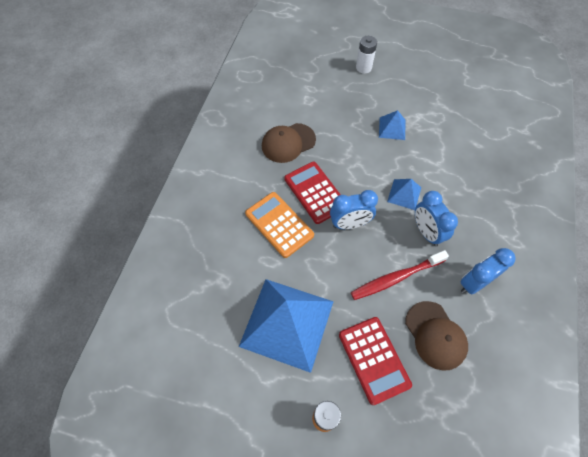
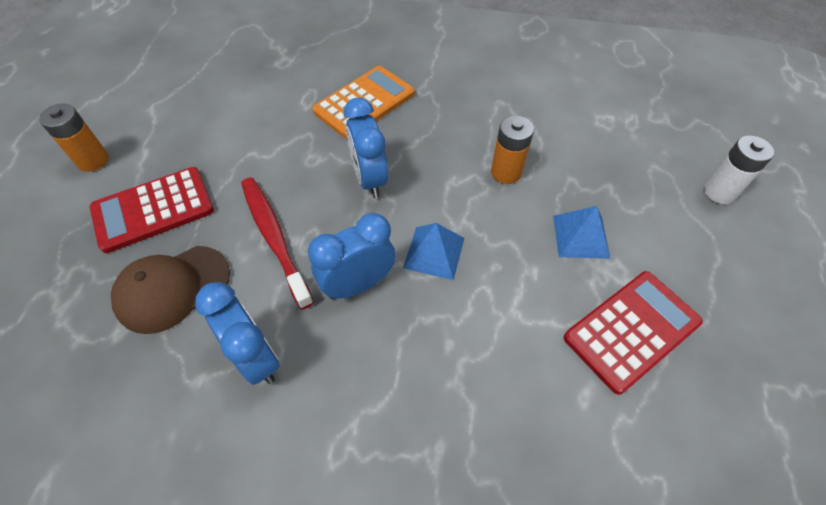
camera: 85 degrees right, 5 degrees down
blue pyramid [239,279,334,373] -> none
brown cap [262,123,316,163] -> none
red calculator [285,162,341,224] -> red calculator moved to [564,271,703,395]
none -> orange battery [491,115,534,184]

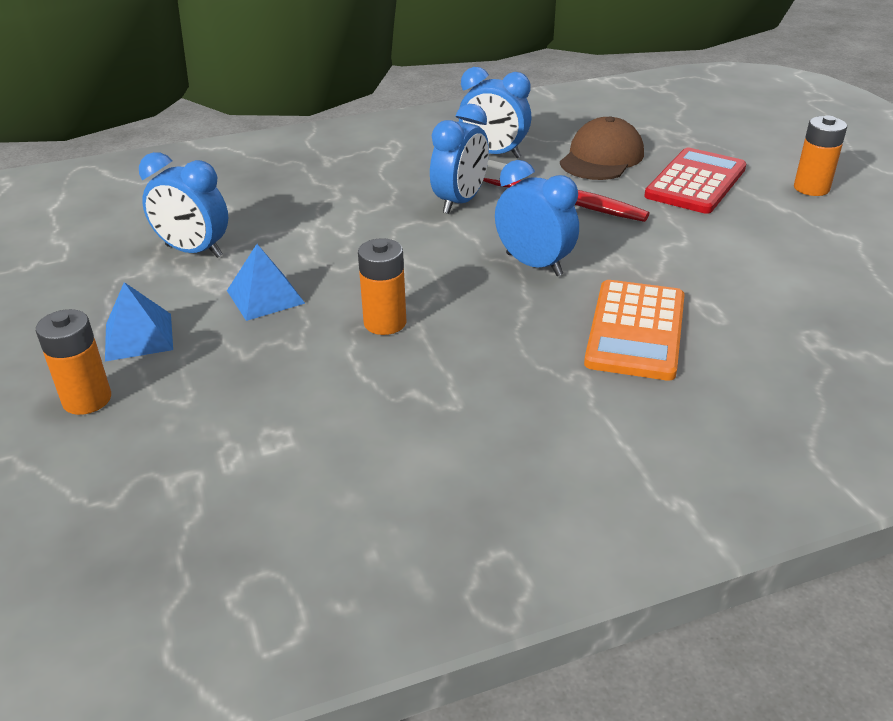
camera: 150 degrees right, 20 degrees down
blue pyramid [403,223,464,280] -> blue pyramid moved to [105,282,173,361]
red calculator [564,271,703,395] -> blue clock [139,152,228,258]
white battery [703,135,774,204] -> orange battery [36,309,111,415]

